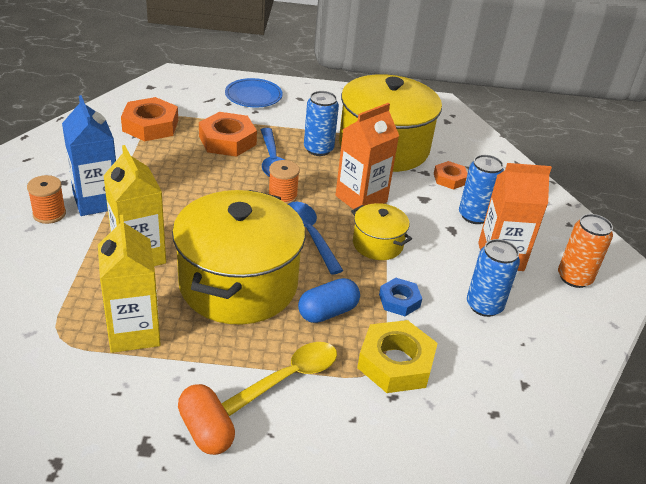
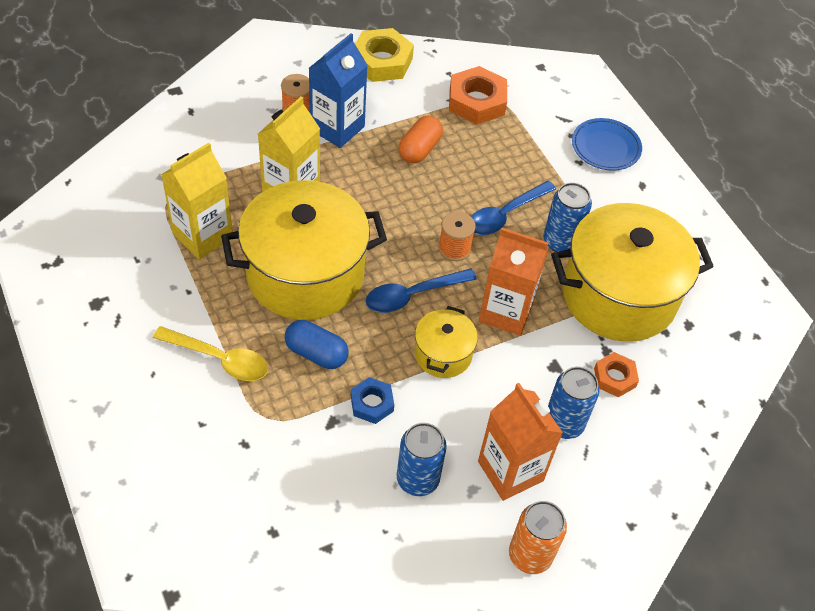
camera: 60 degrees right, 15 degrees up
orange capsule [178,384,235,455] -> orange capsule moved to [399,115,443,163]
orange nut [199,112,257,157] -> none
blue spoon [288,202,343,275] -> blue spoon turned 150 degrees counterclockwise [366,268,477,313]
yellow nut [357,320,438,393] -> yellow nut moved to [355,28,414,82]

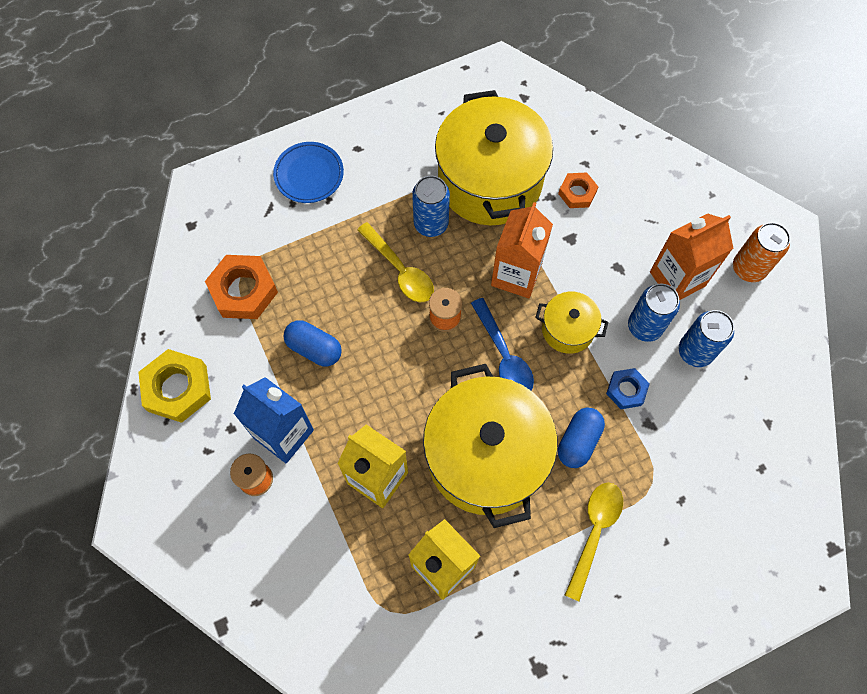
camera: 85 degrees left, 15 degrees up
orange capsule [399,115,443,163] -> blue capsule [284,320,342,366]
blue spoon [471,181,556,235] -> yellow spoon [357,222,434,302]
blue can [548,367,600,439] -> blue can moved to [628,284,680,342]

